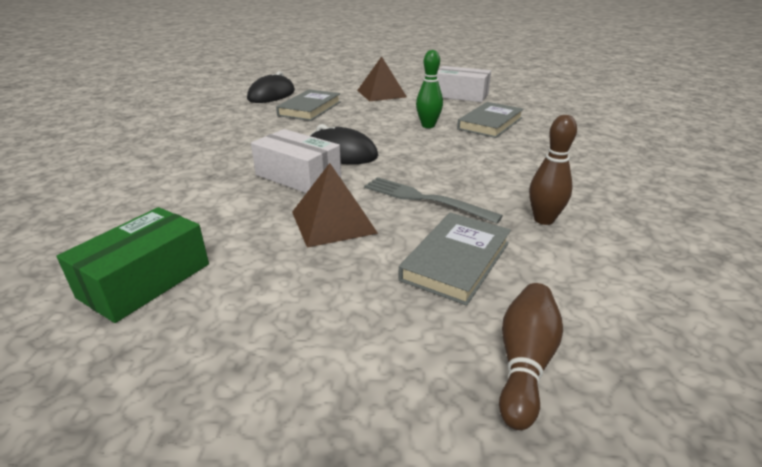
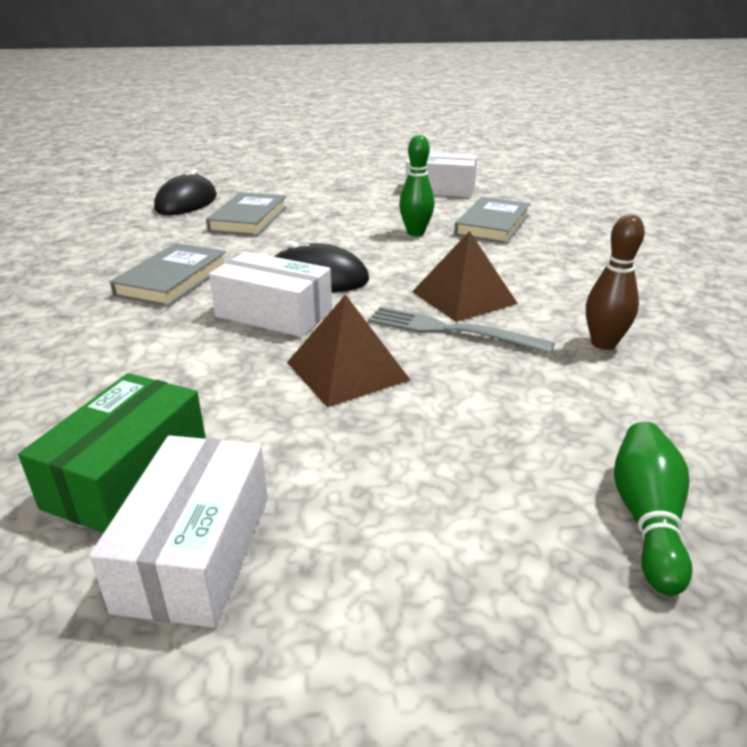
camera: 10 degrees left, 0 degrees up
brown pyramid [357,56,407,101] -> brown pyramid moved to [412,231,518,322]
grey book [398,213,511,306] -> grey book moved to [110,243,226,307]
brown bowling pin [499,283,563,430] -> green bowling pin [614,422,692,596]
none -> white box [90,435,268,628]

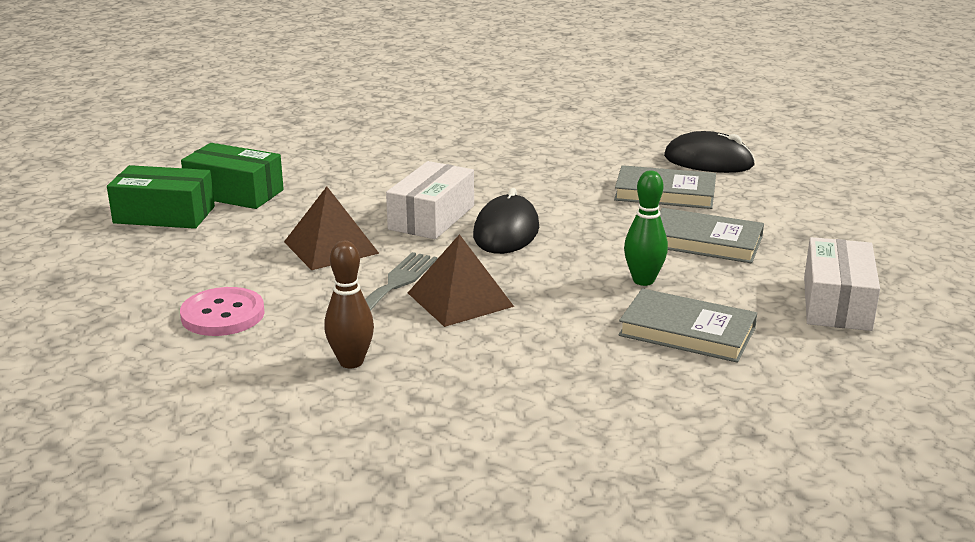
camera: 90 degrees right, 5 degrees down
white box [90,435,268,628] -> green box [107,165,215,229]
grey book [110,243,226,307] -> grey book moved to [660,208,764,263]
green bowling pin [614,422,692,596] -> none
none -> pink button [180,287,264,336]

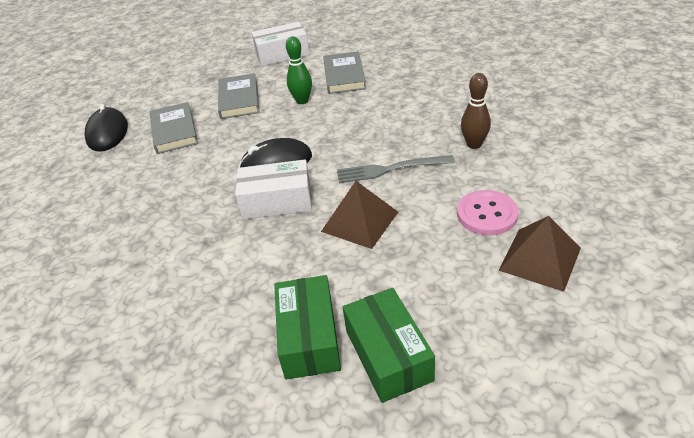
camera: 115 degrees left, 15 degrees up
brown pyramid [408,234,514,327] -> brown pyramid moved to [498,216,581,292]

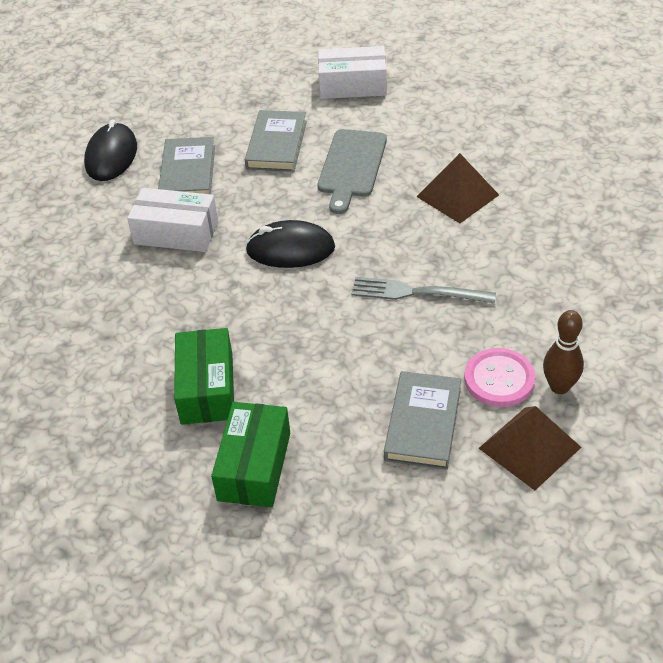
camera: 15 degrees right, 5 degrees up
white box [235,159,312,220] -> white box moved to [127,188,218,252]
green bowling pin [286,36,312,104] -> grey cutting board [317,129,387,214]
brown pyramid [321,181,398,249] -> brown pyramid moved to [417,153,499,223]
grey book [323,51,366,94] -> grey book moved to [384,371,461,470]
green box [343,288,435,403] -> green box moved to [174,328,234,425]
brown bowling pin [461,73,491,149] -> brown bowling pin moved to [543,310,584,394]

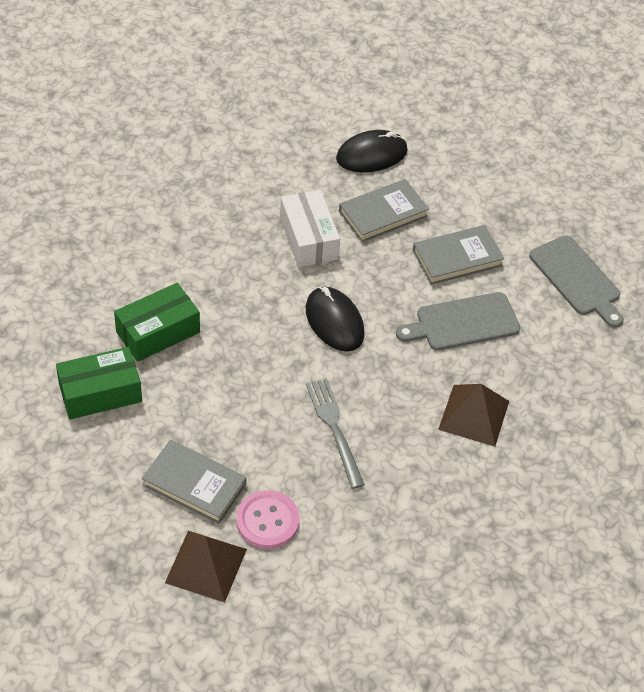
camera: 55 degrees right, 5 degrees up
white box [318,46,387,99] -> grey cutting board [529,236,624,328]
grey book [384,371,461,470] -> grey book turned 45 degrees clockwise [142,440,246,524]
brown bowling pin [543,310,584,394] -> none

